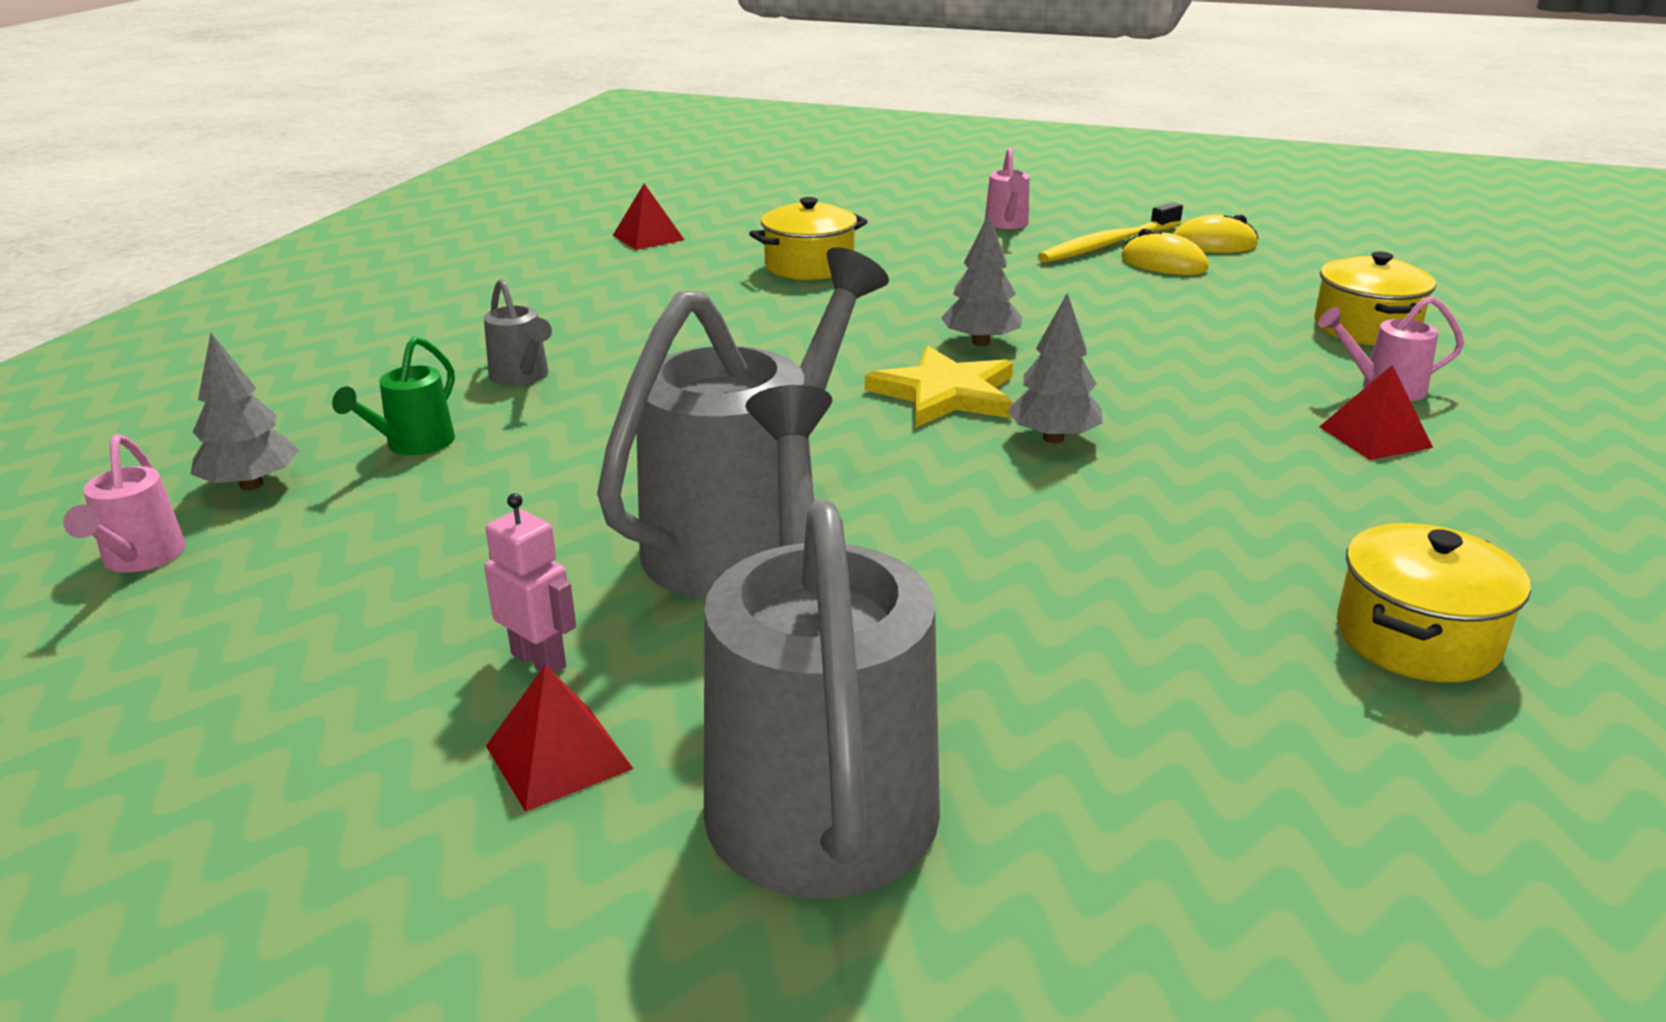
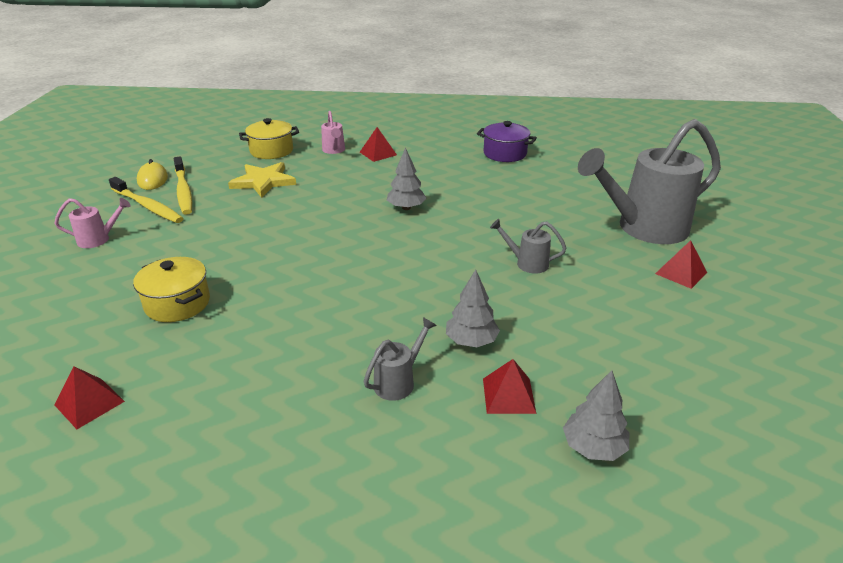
camera: 105 degrees left, 5 degrees up
pink watering can [63,434,186,573] -> none
green watering can [332,336,455,455] -> red pyramid [483,359,536,414]
pink robot [484,493,576,674] -> none
grey watering can [597,247,889,599] -> grey watering can [490,219,566,274], size x0.43
yellow star [865,346,1013,427] -> yellow star moved to [228,162,296,198]
grey tree [941,214,1022,346] -> grey tree moved to [446,270,500,347]
yellow mouse [1121,228,1208,275] -> yellow toothbrush [174,156,192,215]
yellow pot [1337,523,1531,682] -> purple pot [477,121,537,162]

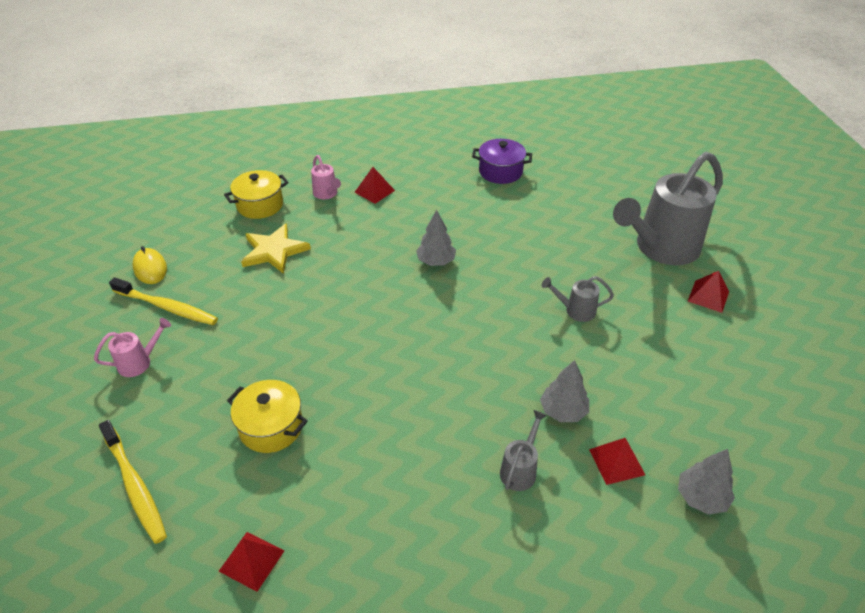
camera: 15 degrees left, 10 degrees up
yellow toothbrush [174,156,192,215] -> yellow toothbrush moved to [99,420,167,544]

